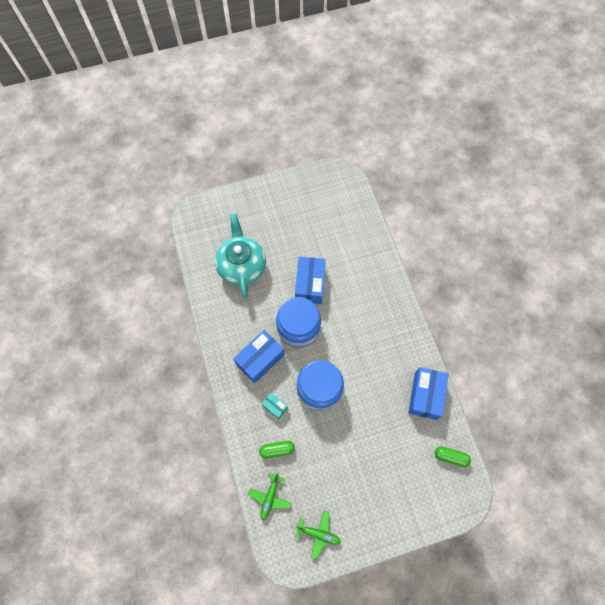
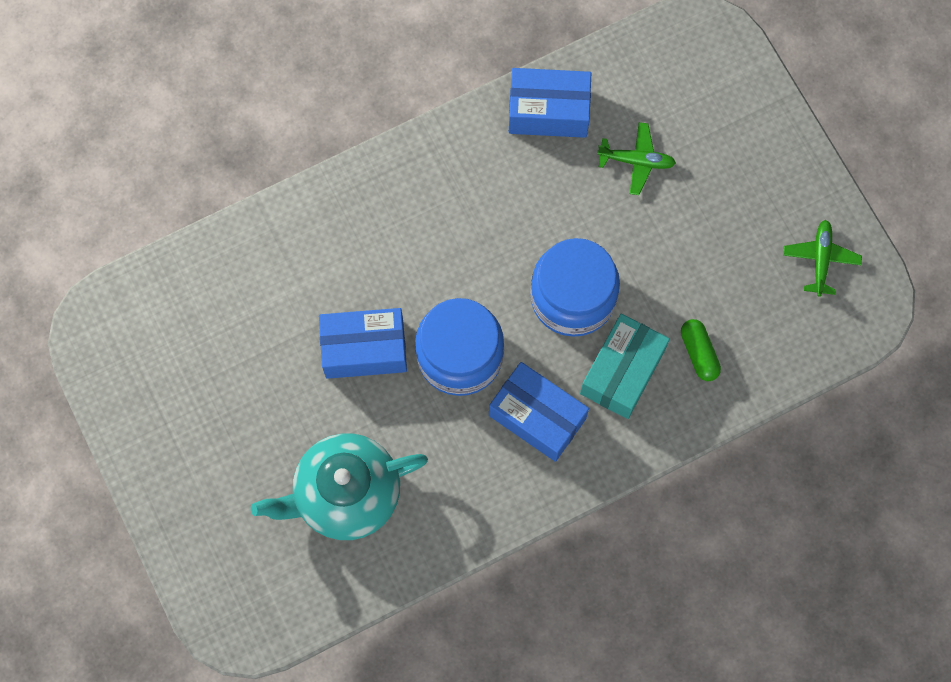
camera: 100 degrees left, 5 degrees up
green plane [248,473,292,520] -> green plane moved to [597,122,676,195]
turquoise box [261,392,288,419] -> turquoise box [580,314,670,419], size x1.96
green capsule [435,446,471,467] -> none

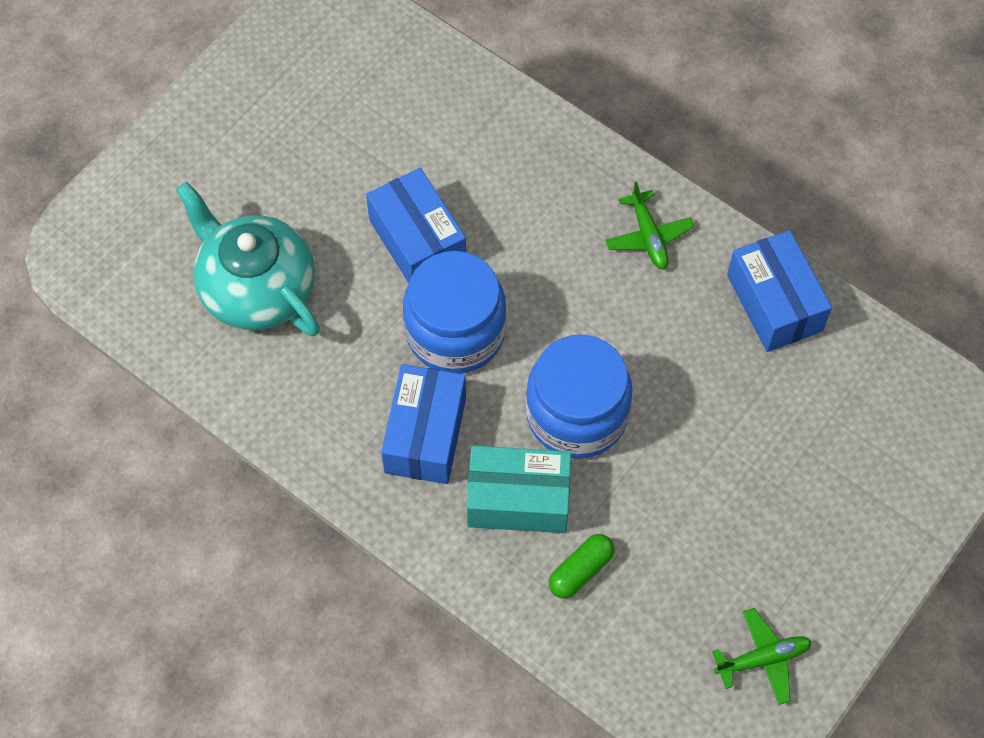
camera: 65 degrees right, 10 degrees down
green plane [597,122,676,195] -> green plane moved to [605,181,694,269]

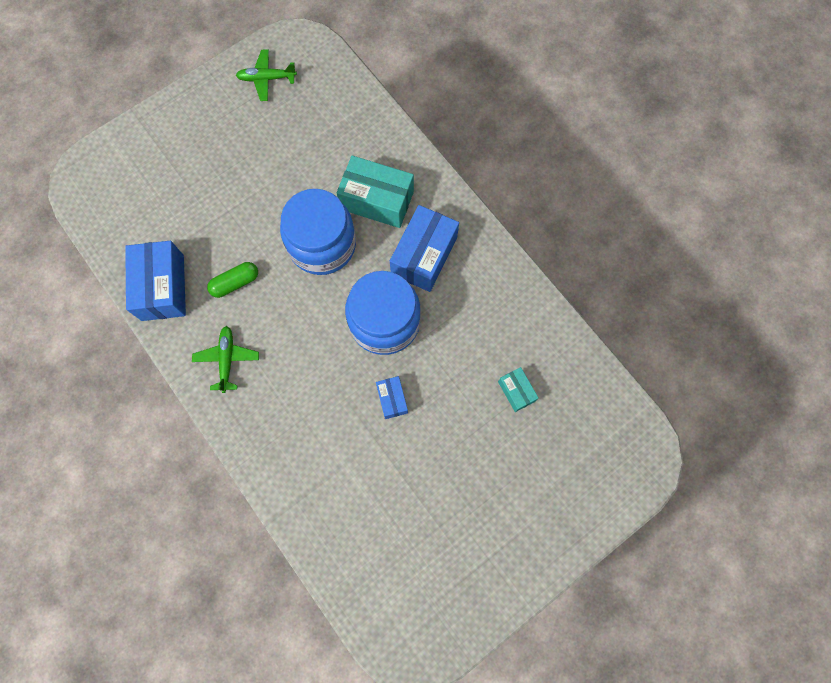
camera: 165 degrees left, 10 degrees up
turquoise teapot [176,182,320,336] -> turquoise box [498,367,539,412]
blue box [366,168,466,283] -> blue box [376,376,408,419], size x0.51
green capsule [549,534,615,599] -> green capsule moved to [207,262,258,298]

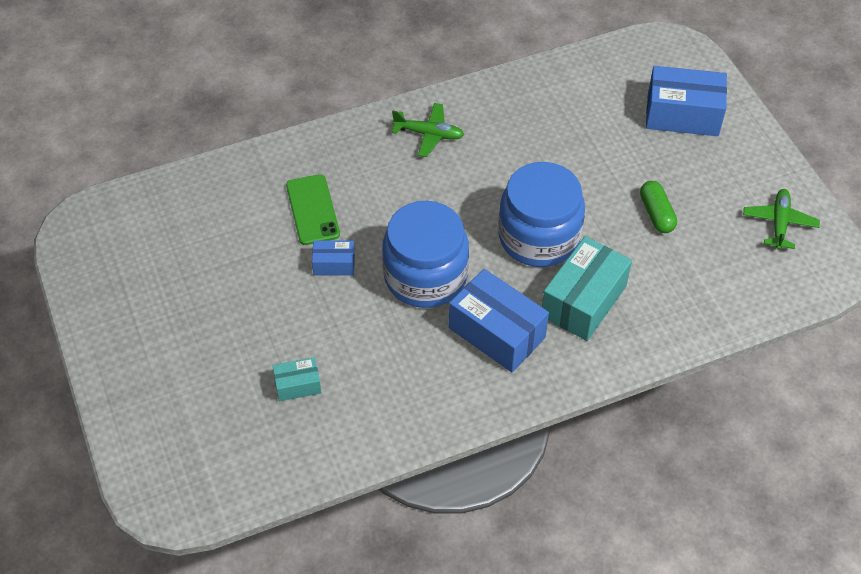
camera: 105 degrees right, 20 degrees down
blue box [125,241,186,321] -> blue box moved to [646,66,727,136]
green capsule [207,262,258,298] -> green capsule moved to [640,181,677,233]
none -> green phone [286,174,340,245]

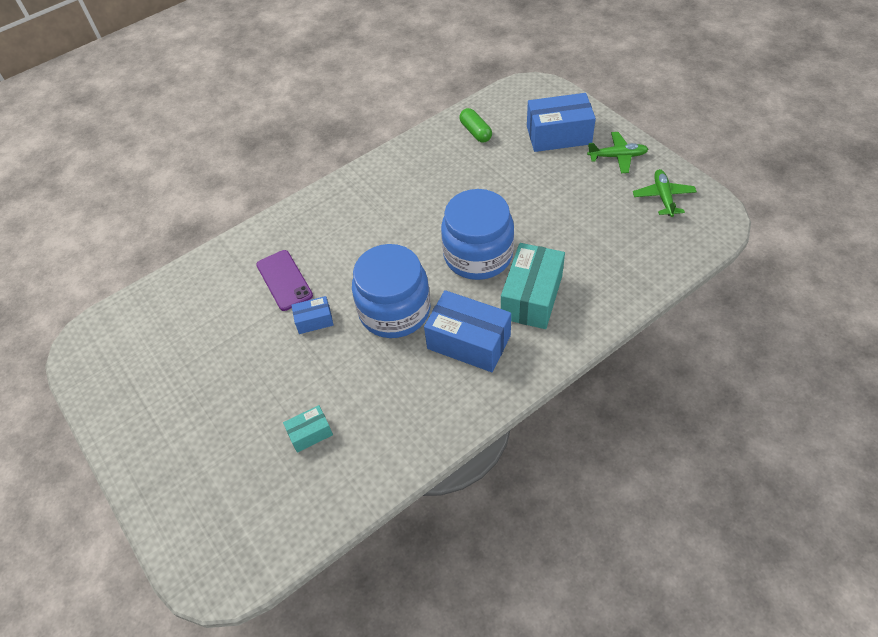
camera: 10 degrees left, 0 degrees up
green phone [286,174,340,245] -> purple phone [256,250,313,311]
green plane [392,103,464,157] -> green plane moved to [587,132,648,173]
green capsule [640,181,677,233] -> green capsule moved to [459,108,492,143]

